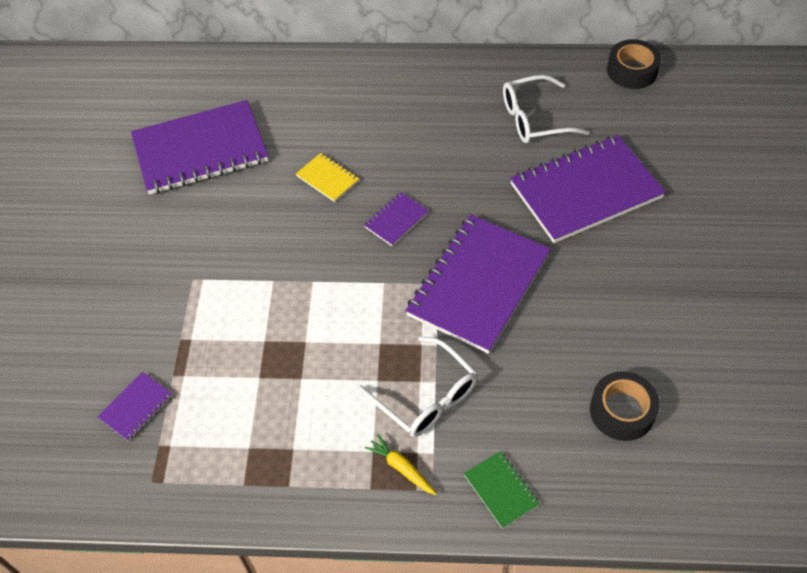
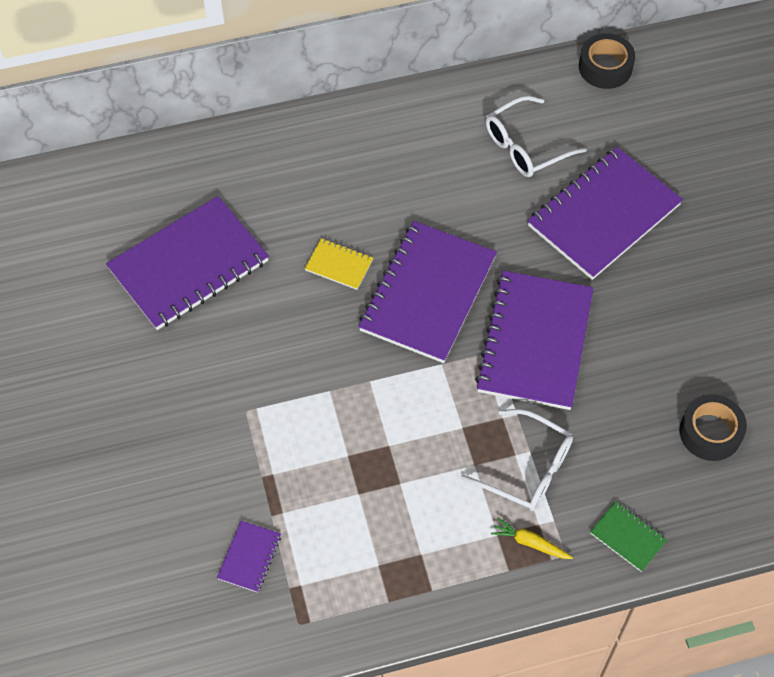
camera: 20 degrees left, 5 degrees up
purple notebook [364,192,429,246] -> purple notebook [358,221,497,363], size x2.32

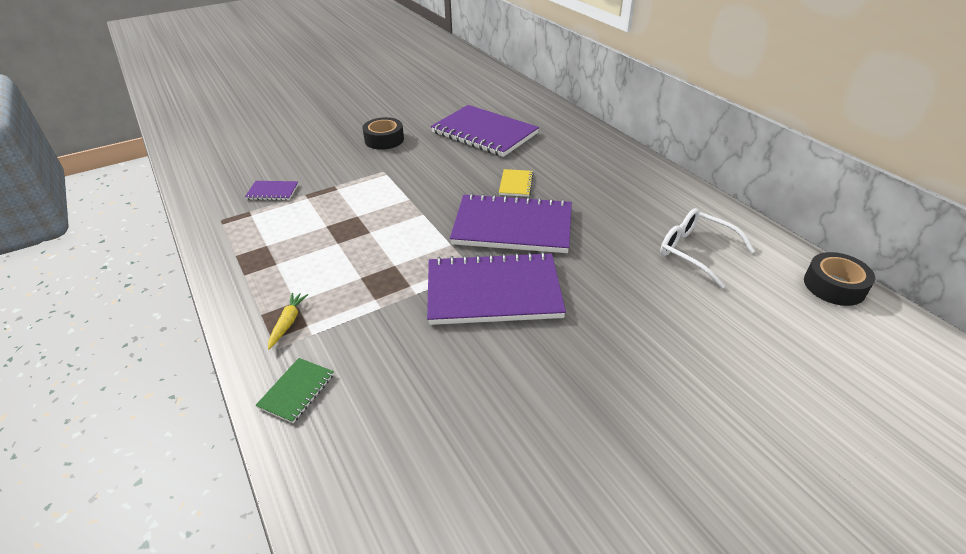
camera: 75 degrees right, 20 degrees down
white glasses [460,409,573,511] -> none
purple notebook [527,147,683,280] -> none
black tape [679,394,747,461] -> black tape moved to [362,117,404,150]

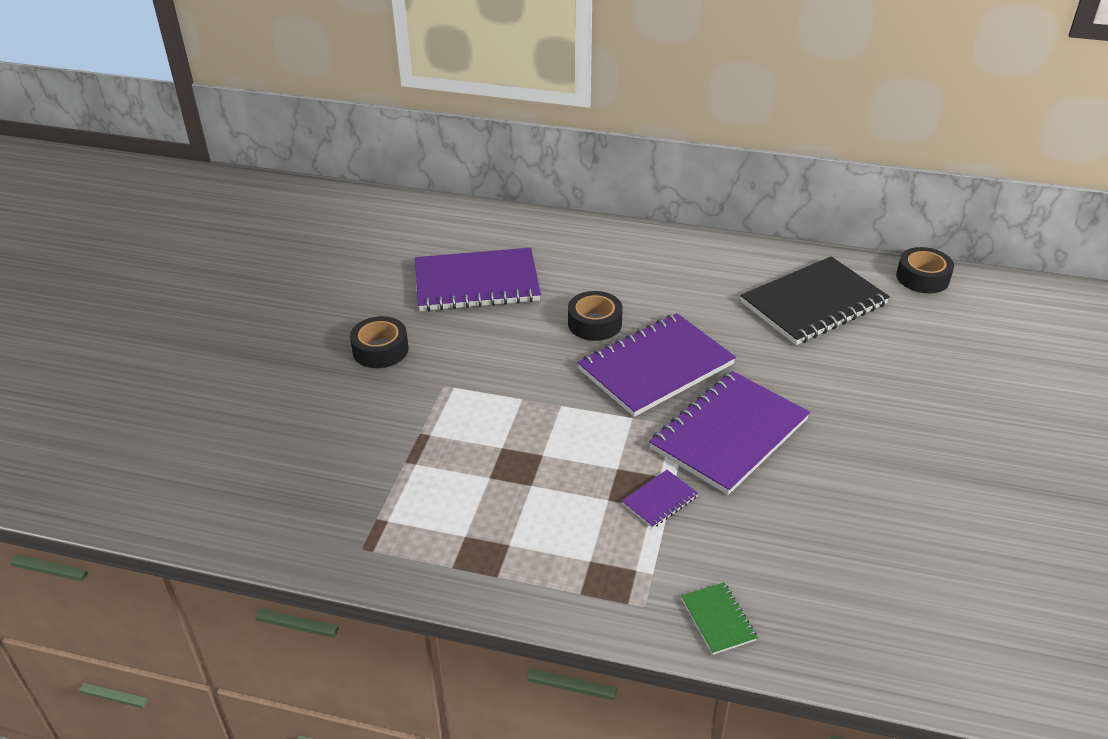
camera: 45 degrees left, 0 degrees up
purple notebook [245,181,299,201] -> purple notebook moved to [622,470,698,528]
yellow carrot [268,293,308,350] -> none
yellow notebook [499,169,534,197] -> black tape [568,291,623,341]
white glasses [660,208,755,288] -> black notebook [740,256,890,345]

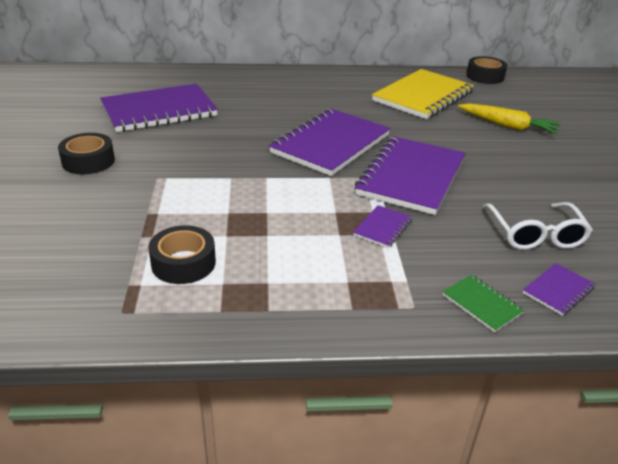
camera: 20 degrees left, 5 degrees down
black tape [568,291,623,341] -> black tape moved to [148,225,216,284]
black notebook [740,256,890,345] -> yellow notebook [372,69,474,119]
none -> yellow carrot [458,103,561,134]
none -> white glasses [482,202,593,250]
none -> purple notebook [523,263,595,315]

